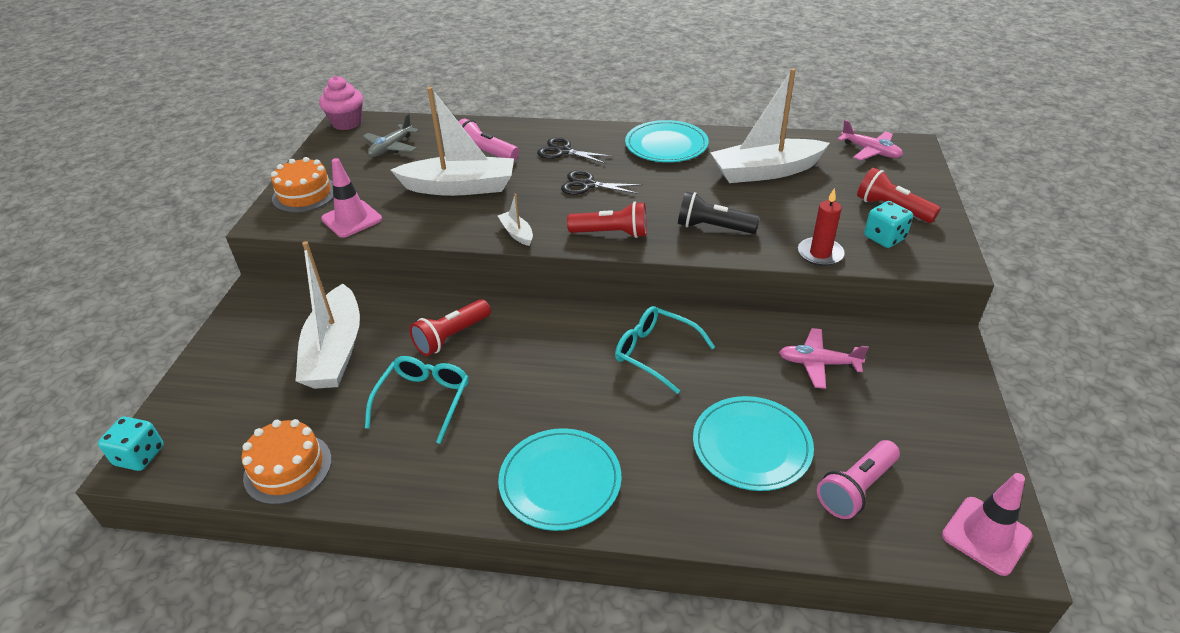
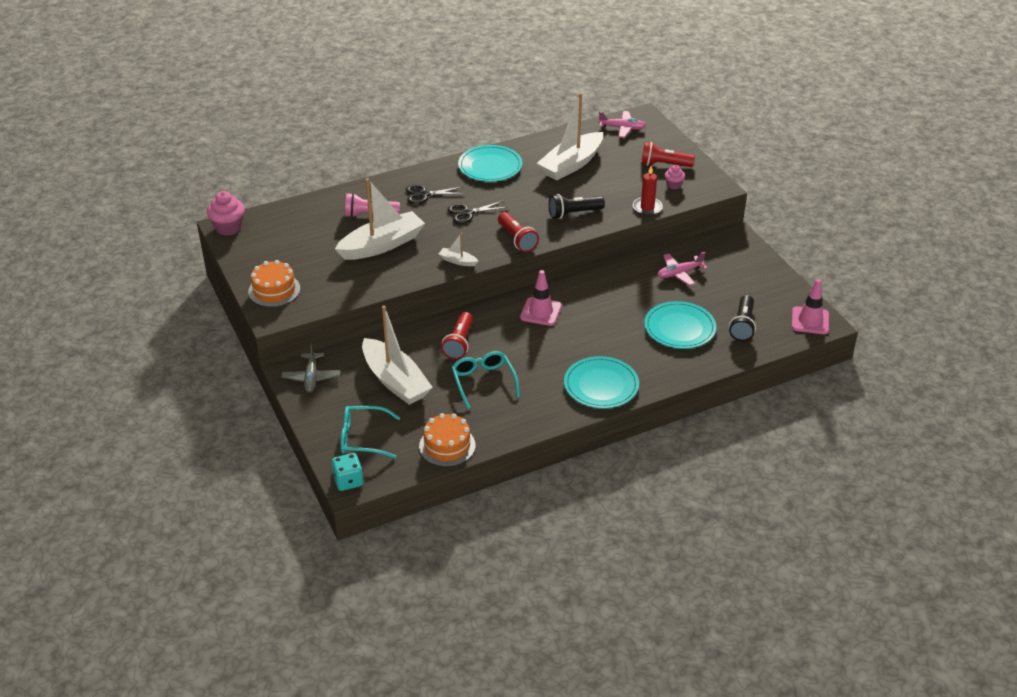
camera: 35 degrees left, 0 degrees up
pink traffic cone [321,158,382,238] -> pink traffic cone moved to [520,270,562,326]
grey plane [363,114,419,157] -> grey plane moved to [281,343,341,393]
red flashlight [567,202,647,238] -> red flashlight turned 90 degrees clockwise [498,212,539,252]
turquoise glasses [615,306,715,394] -> turquoise glasses moved to [340,406,400,459]
pink flashlight [817,440,900,519] -> black flashlight [729,295,756,341]
turquoise dice [864,201,913,248] -> pink cupcake [665,165,685,189]

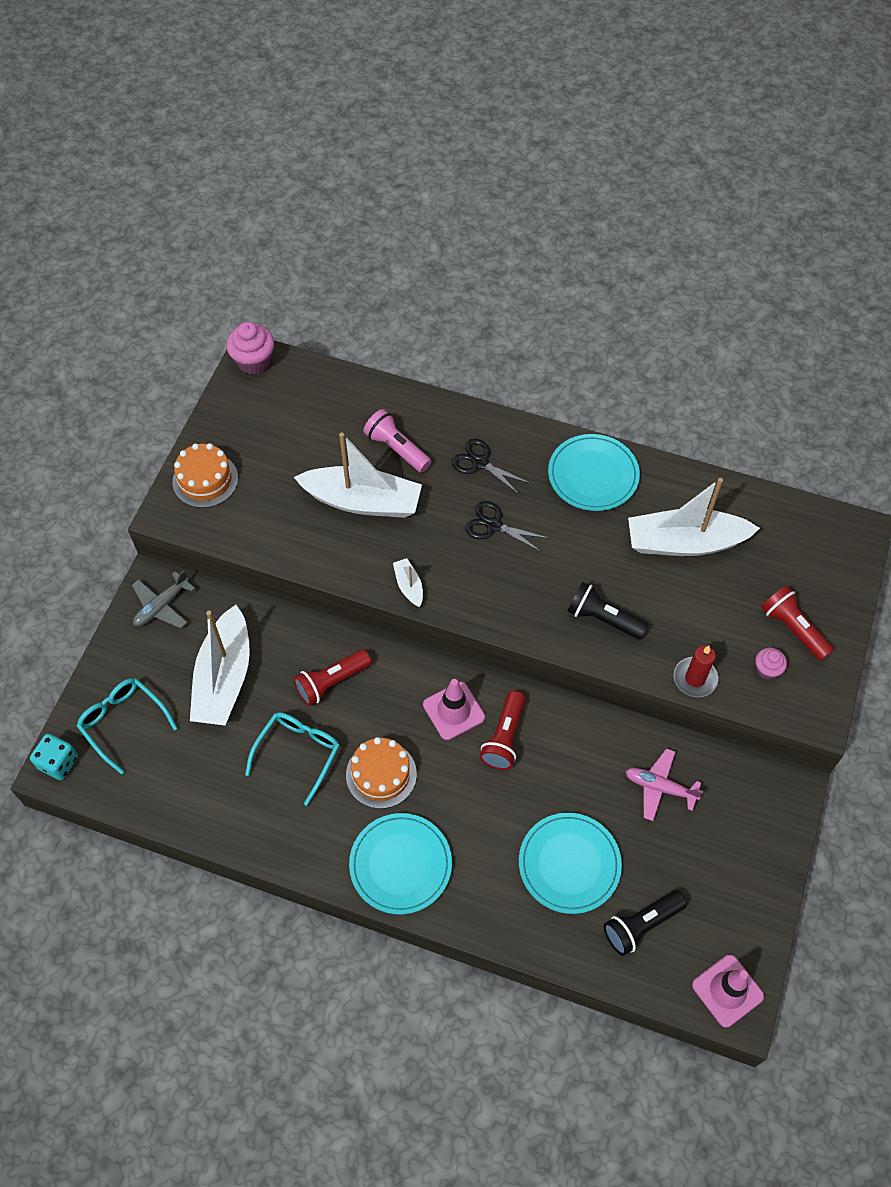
camera: 45 degrees right, 20 degrees up
orange cake [419,413,475,467] -> orange cake moved to [346,737,417,809]
red flashlight [498,212,539,252] -> red flashlight moved to [479,691,525,770]
pink plane [598,111,646,138] -> none

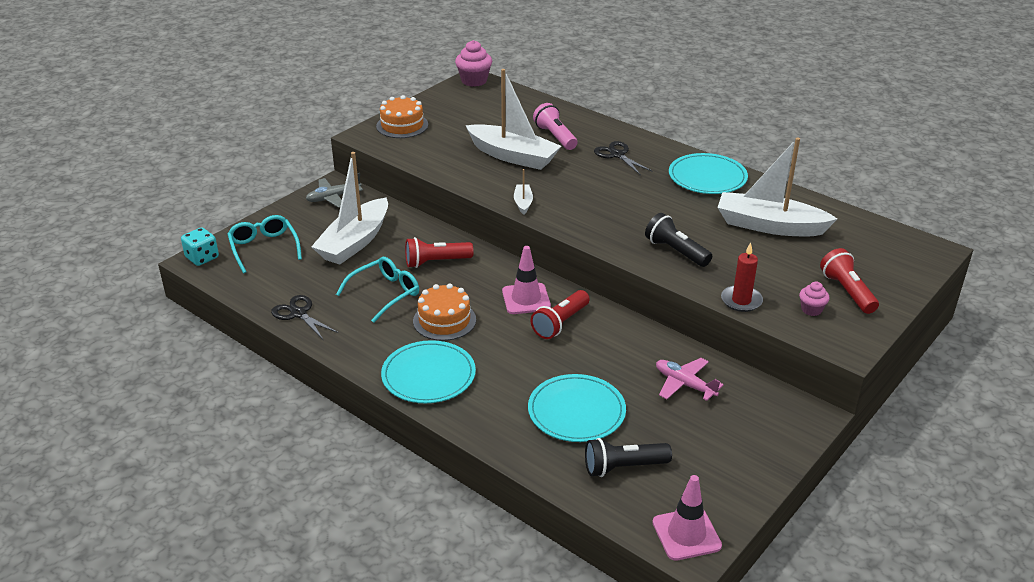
camera: 20 degrees right, 25 degrees down
black scissors [465,501,548,553] -> black scissors moved to [271,295,338,339]

